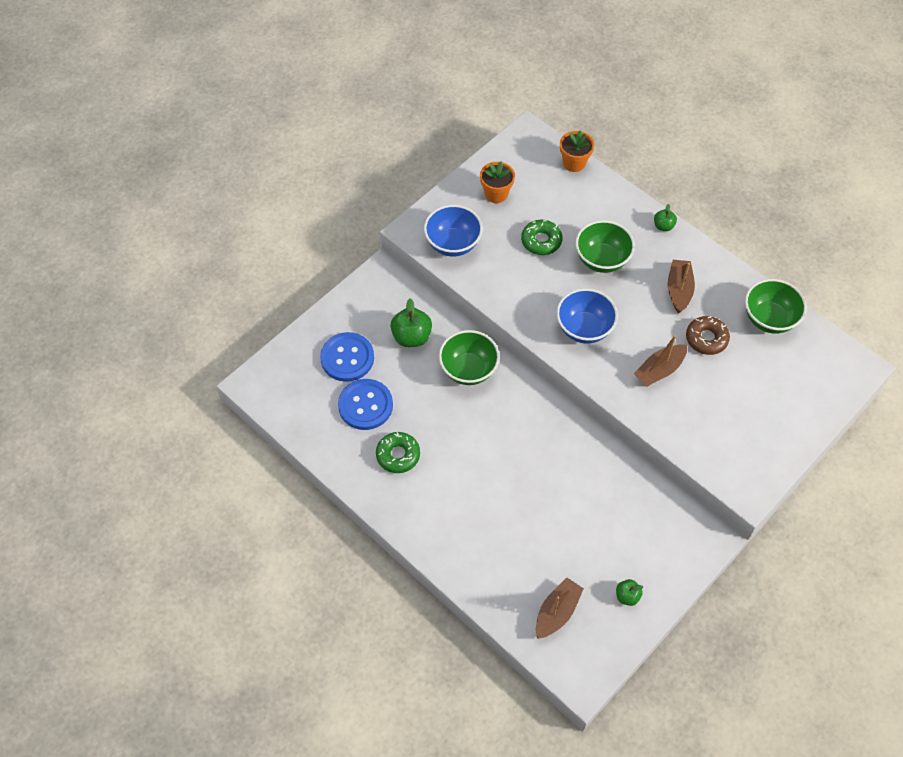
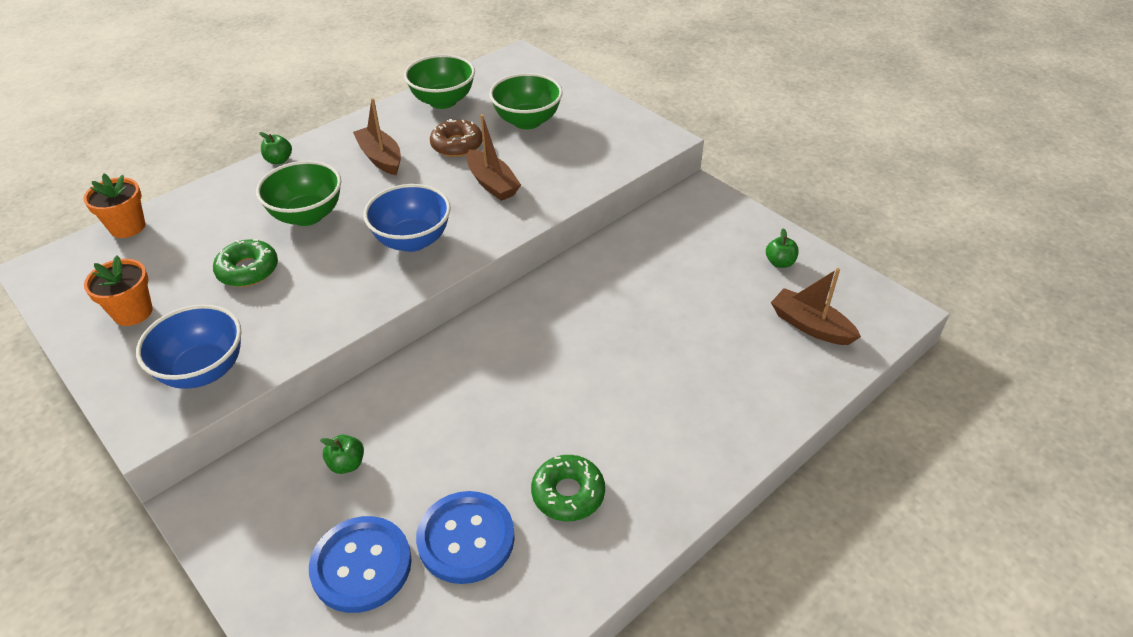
camera: 85 degrees left, 15 degrees down
green apple [391,299,432,347] -> green apple [320,435,364,474], size x0.57
green bowl [439,330,500,385] -> green bowl moved to [489,73,563,129]
brown boat [668,260,695,313] -> brown boat turned 45 degrees clockwise [353,98,401,175]

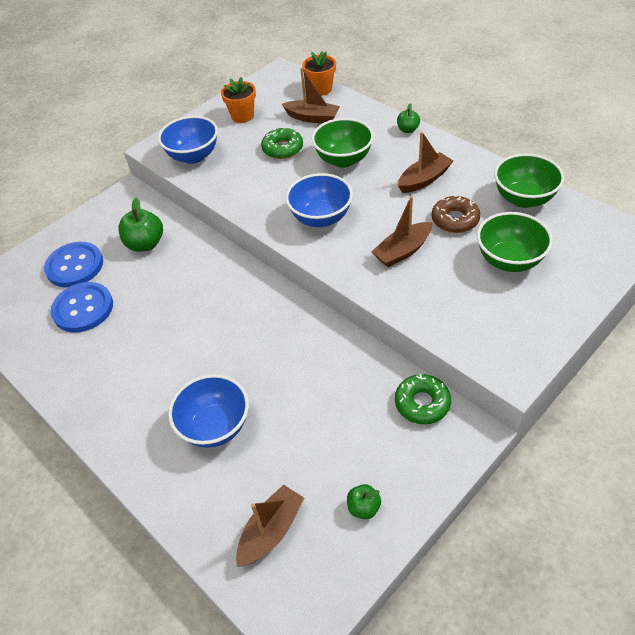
camera: 90 degrees right, 5 degrees up
green apple [320,435,364,474] -> green apple [118,198,163,252], size x1.76
green donut [531,455,605,521] -> green donut moved to [395,374,451,424]
none -> blue bowl [168,374,249,448]
none -> brown boat [282,68,340,123]

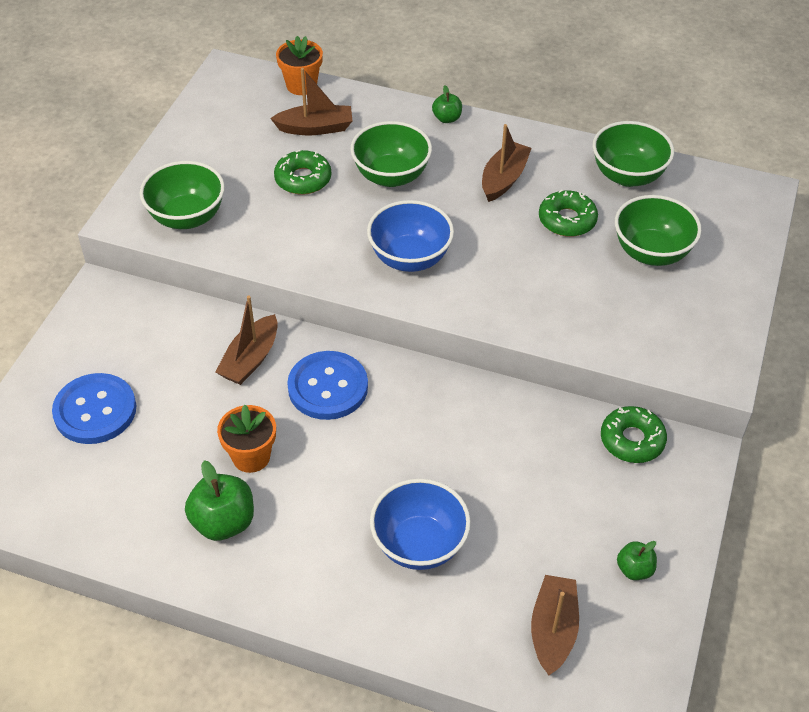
camera: 30 degrees left, 0 degrees up
blue button [51,282,113,332] -> blue button moved to [287,351,368,420]
green apple [118,198,163,252] -> green apple moved to [185,460,254,541]
blue bowl [158,116,218,164] -> green bowl [139,161,225,229]
orange flower pot [221,77,256,123] -> orange flower pot moved to [217,405,276,473]
brown boat [371,196,432,267] -> brown boat moved to [216,296,278,385]
brown donut [431,195,480,233] -> green donut [539,190,598,237]

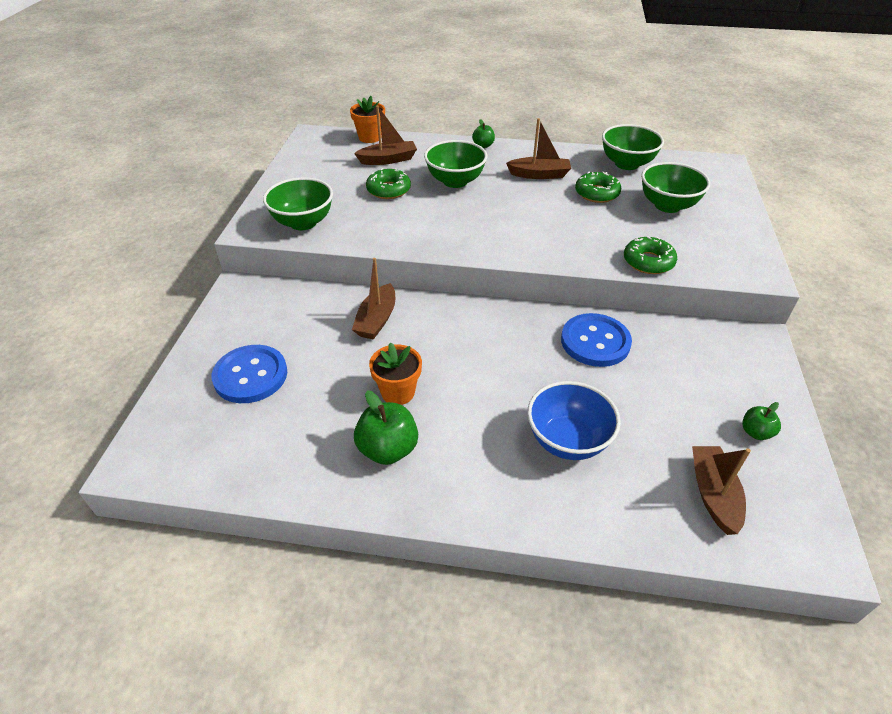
camera: 10 degrees left, 5 degrees down
blue button [287,351,368,420] -> blue button moved to [561,313,632,367]
blue bowl [367,200,454,272] -> none
brown boat [482,124,532,202] -> brown boat turned 75 degrees clockwise [506,118,571,179]
green donut [601,406,667,463] -> green donut moved to [624,237,677,274]

